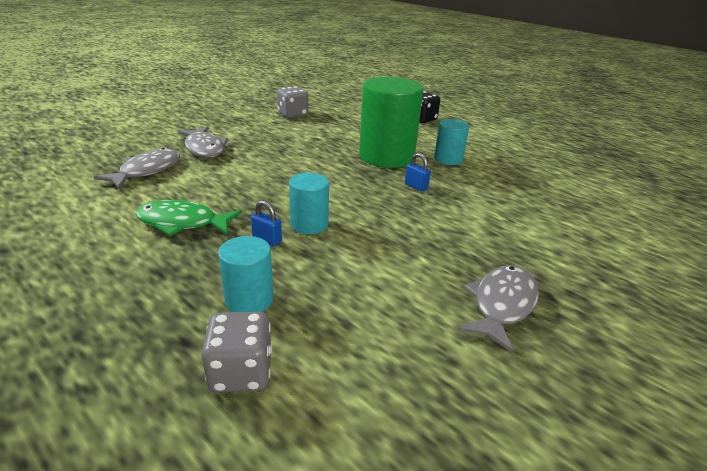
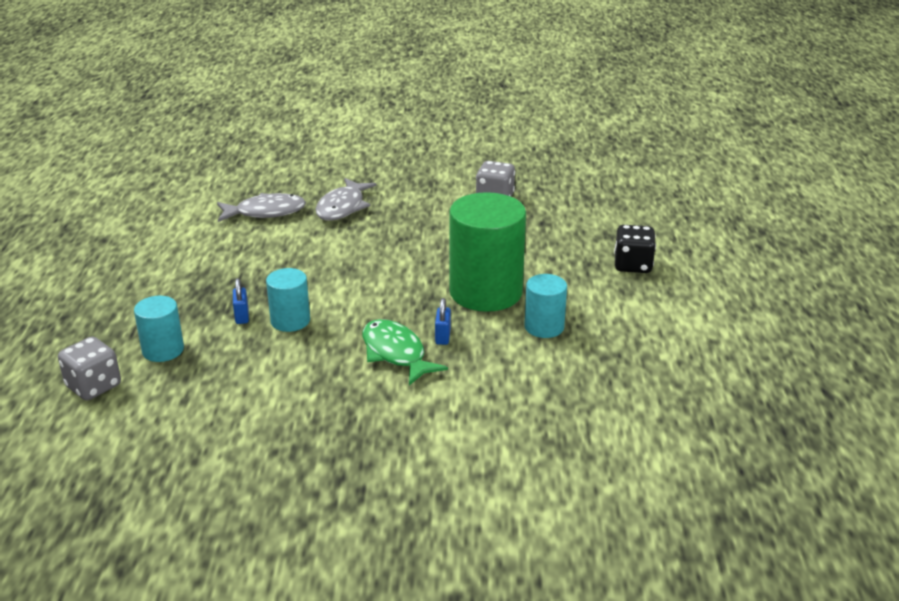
camera: 50 degrees right, 0 degrees up
green fish [135,200,242,236] -> green fish moved to [363,319,448,385]
grey fish [458,265,539,353] -> none

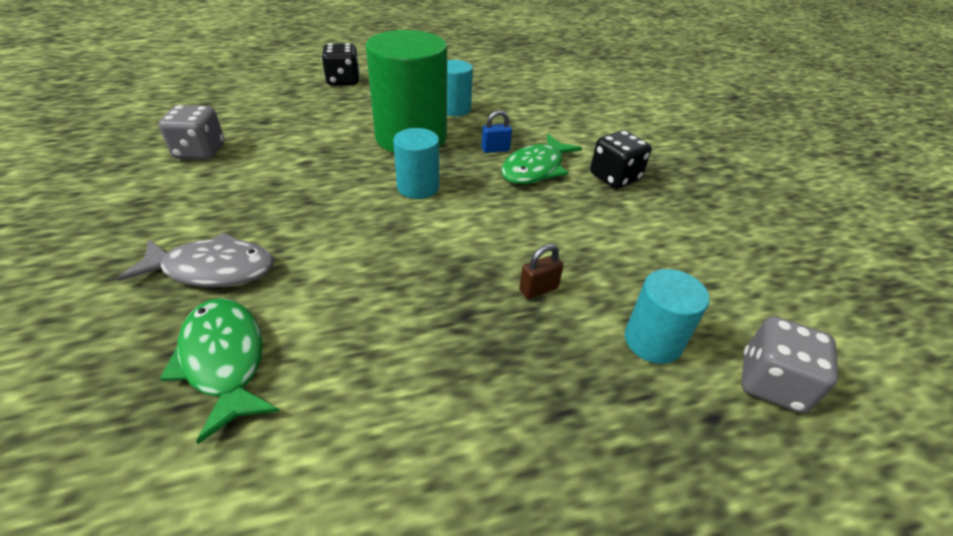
camera: 110 degrees left, 10 degrees up
grey fish [217,193,306,222] -> green fish [160,298,279,444]
blue padlock [233,278,249,324] -> brown padlock [519,244,564,299]
turquoise cylinder [266,268,310,332] -> turquoise cylinder moved to [393,128,439,199]
none -> black dice [590,130,652,189]

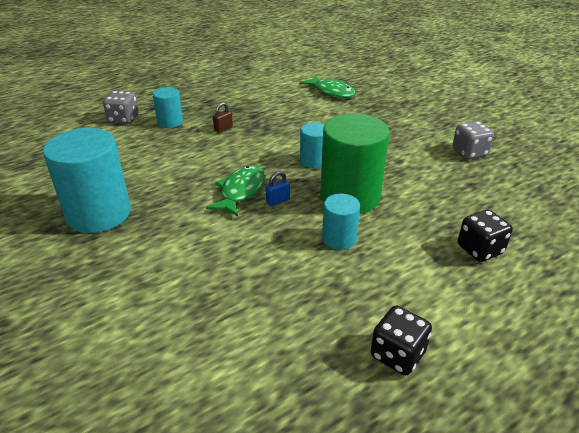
camera: 165 degrees right, 5 degrees down
grey fish [117,232,274,287] -> none
black dice [590,130,652,189] -> black dice moved to [371,306,432,375]
none -> turquoise cylinder [43,128,131,233]

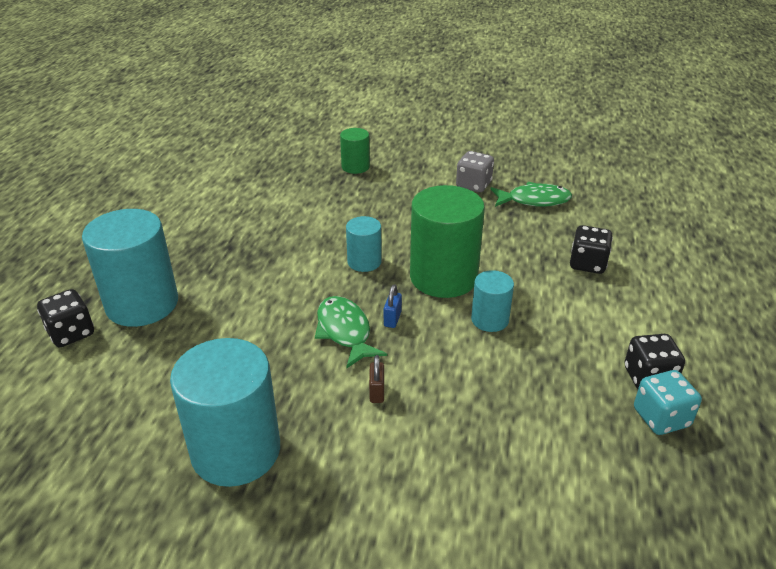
camera: 45 degrees left, 0 degrees up
grey dice [103,91,139,124] -> black dice [37,289,94,347]
turquoise cylinder [153,87,183,128] -> turquoise cylinder [82,209,178,327], size x1.93
brown padlock [213,102,233,133] -> brown padlock moved to [369,355,384,403]
green fish [300,75,355,98] -> green fish moved to [490,182,572,207]
none -> green cylinder [340,128,370,174]
none -> turquoise dice [634,370,702,435]

